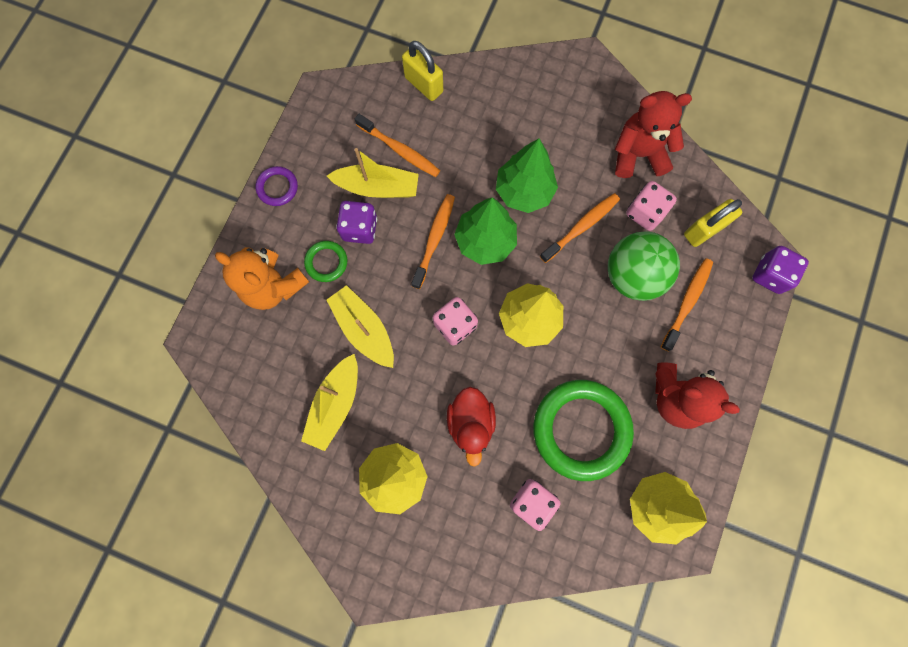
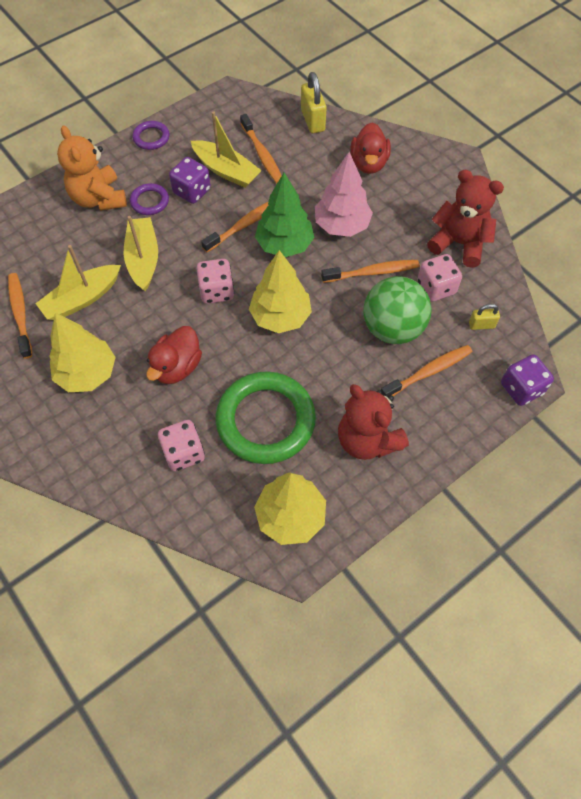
camera: 30 degrees right, 15 degrees down
green ring [304,241,347,282] -> purple ring [130,183,169,215]
green tree [496,138,558,213] -> pink tree [315,152,373,237]
yellow padlock [684,199,742,247] -> yellow padlock [469,304,500,330], size x0.58
none -> orange toothbrush [8,273,32,359]
none -> red duck [350,122,391,174]

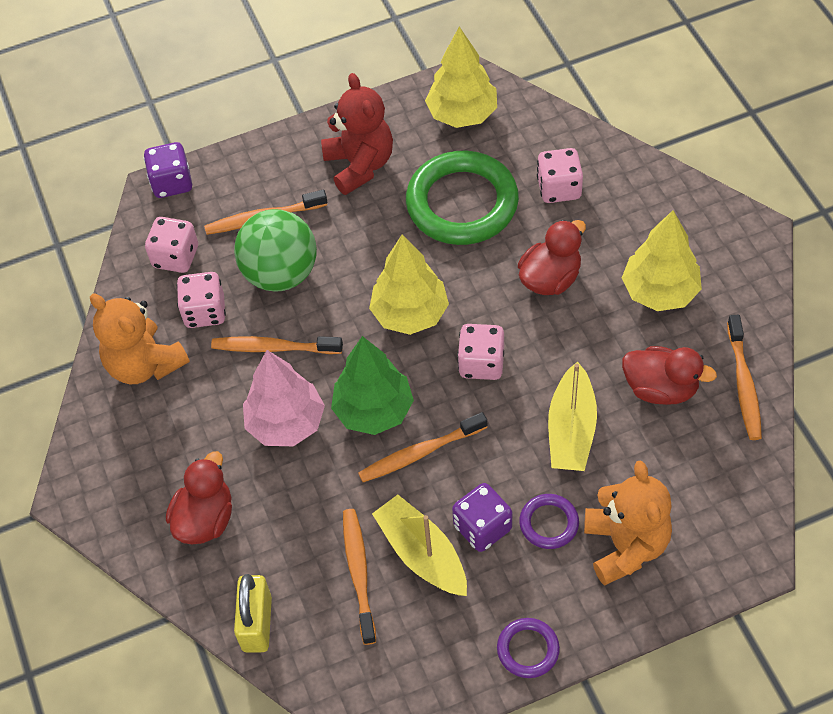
camera: 160 degrees left, 5 degrees down
yellow boat [35,245,121,320] -> red duck [622,346,717,405]
red teddy bear [427,170,504,268] -> orange teddy bear [90,293,190,384]
yellow padlock [469,304,500,330] -> pink dice [145,217,198,273]

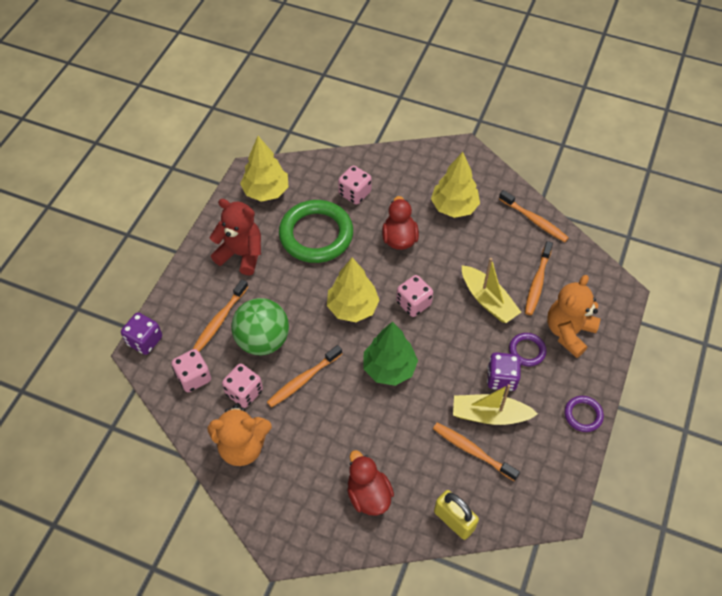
camera: 50 degrees left, 0 degrees up
pink tree [243,350,325,446] -> none
orange toothbrush [358,412,487,482] -> orange toothbrush moved to [525,241,553,315]
orange teddy bear [584,460,672,586] -> orange teddy bear turned 90 degrees counterclockwise [547,275,600,358]
red duck [622,346,717,405] -> none

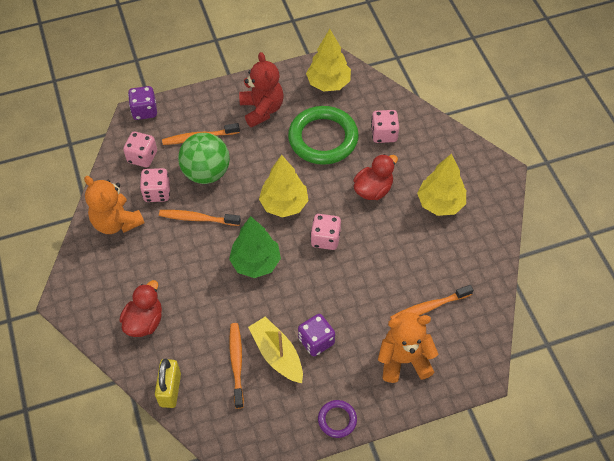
camera: 50 degrees right, 0 degrees up
yellow boat [462,258,521,323] -> none
orange toothbrush [499,190,569,242] -> none
purple ring [509,333,547,366] -> none

